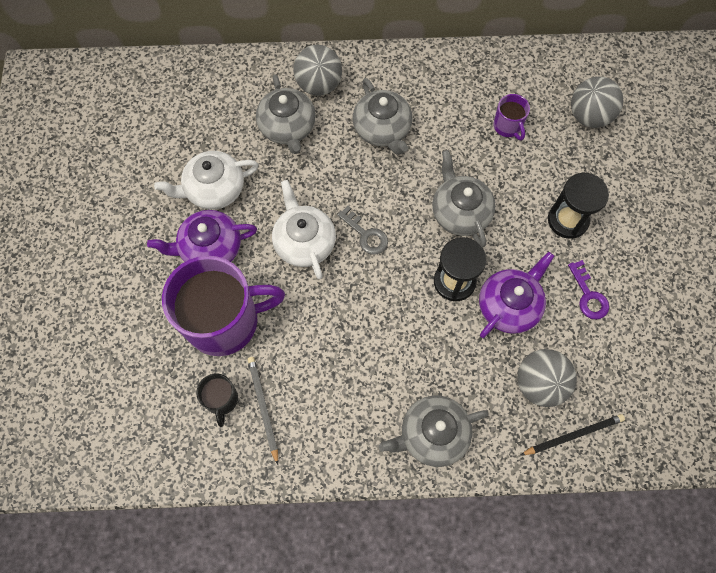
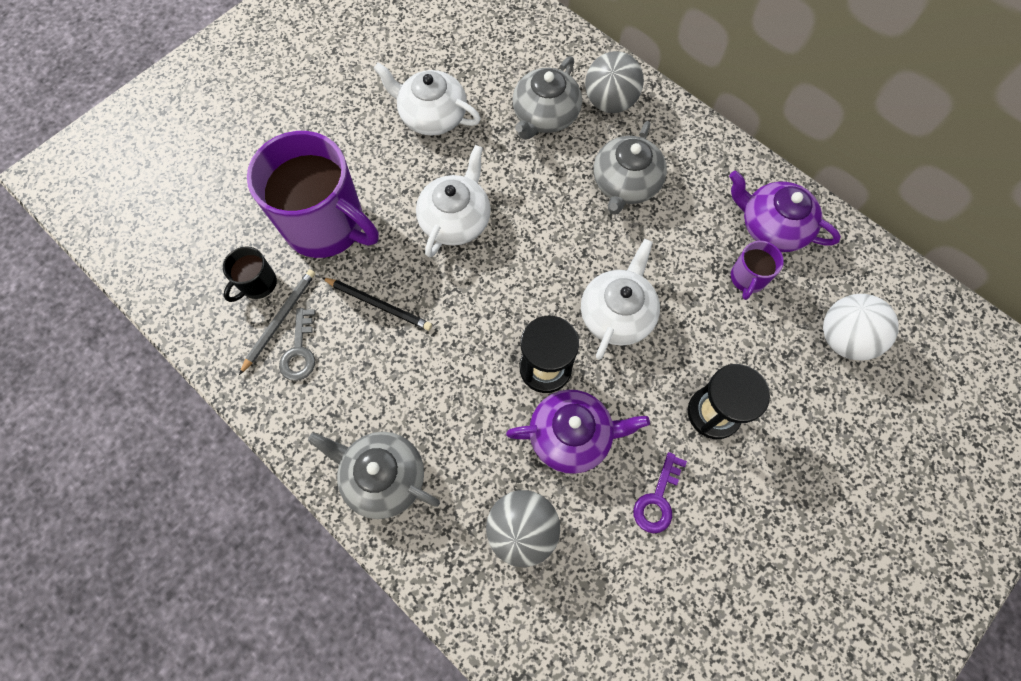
camera: 45 degrees right, 0 degrees up
purple teapot [147,210,257,262] -> purple teapot moved to [729,171,841,252]
grey key [337,206,388,255] -> grey key moved to [279,308,315,381]
grey teapot [432,150,496,247] -> white teapot [581,239,660,360]
black pencil [521,414,625,455] -> black pencil moved to [322,277,432,331]
grey ball [571,76,623,128] -> white ball [823,294,899,361]

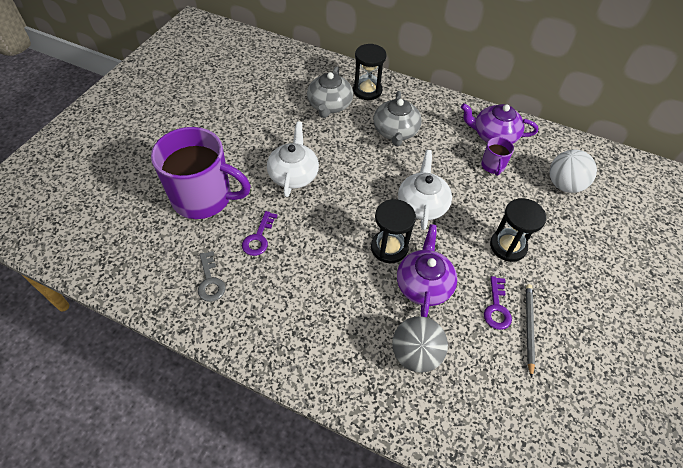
camera: 20 degrees left, 15 degrees down
black mug [223,246,277,302] -> none
grey pencil [239,269,315,375] -> grey pencil moved to [526,284,535,378]
grey teapot [308,432,440,519] -> none
black pencil [322,277,432,331] -> purple key [242,211,278,256]
white teapot [373,62,481,136] -> none
purple teapot [506,390,650,474] -> purple teapot turned 60 degrees counterclockwise [397,224,457,317]
grey ball [585,51,644,113] -> black hourglass [353,44,386,100]

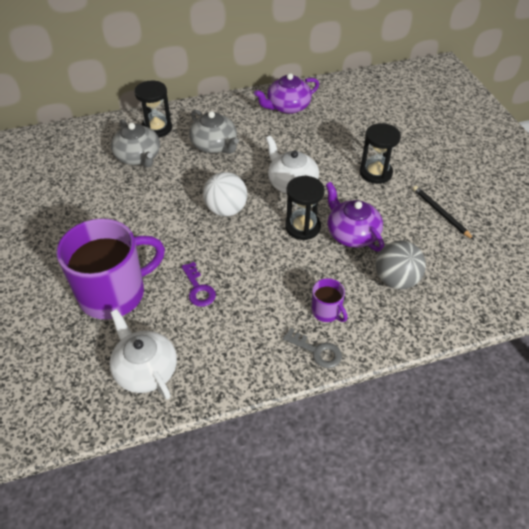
camera: 40 degrees left, 5 degrees down
grey key [198,251,226,302] -> grey key moved to [283,328,342,368]
white teapot [267,121,319,197] -> white teapot moved to [110,309,177,400]
purple mug [481,137,514,176] -> purple mug moved to [311,278,347,322]
purple key [484,276,512,330] -> none
grey pencil [526,284,535,378] -> black pencil [413,186,474,240]
white ball [550,150,597,193] -> white ball moved to [203,172,247,216]

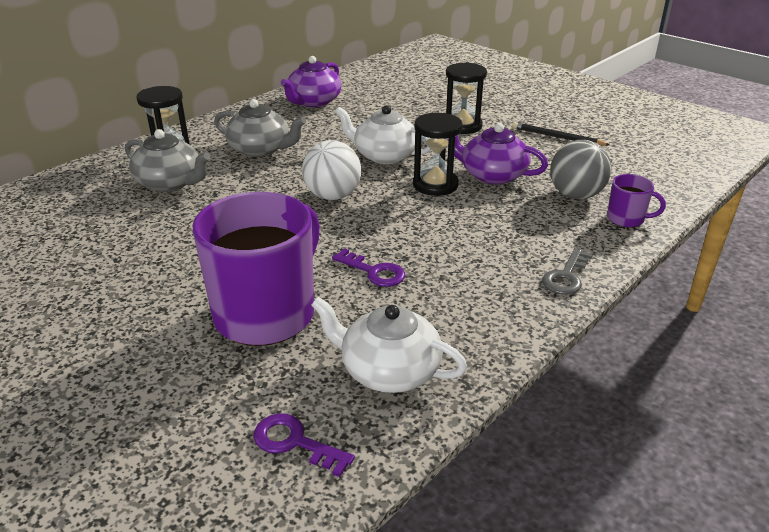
camera: 30 degrees left, 15 degrees down
grey key [283,328,342,368] -> grey key turned 120 degrees clockwise [542,248,593,295]
purple mug [311,278,347,322] -> purple mug moved to [607,174,666,227]
none -> purple key [253,413,355,477]

